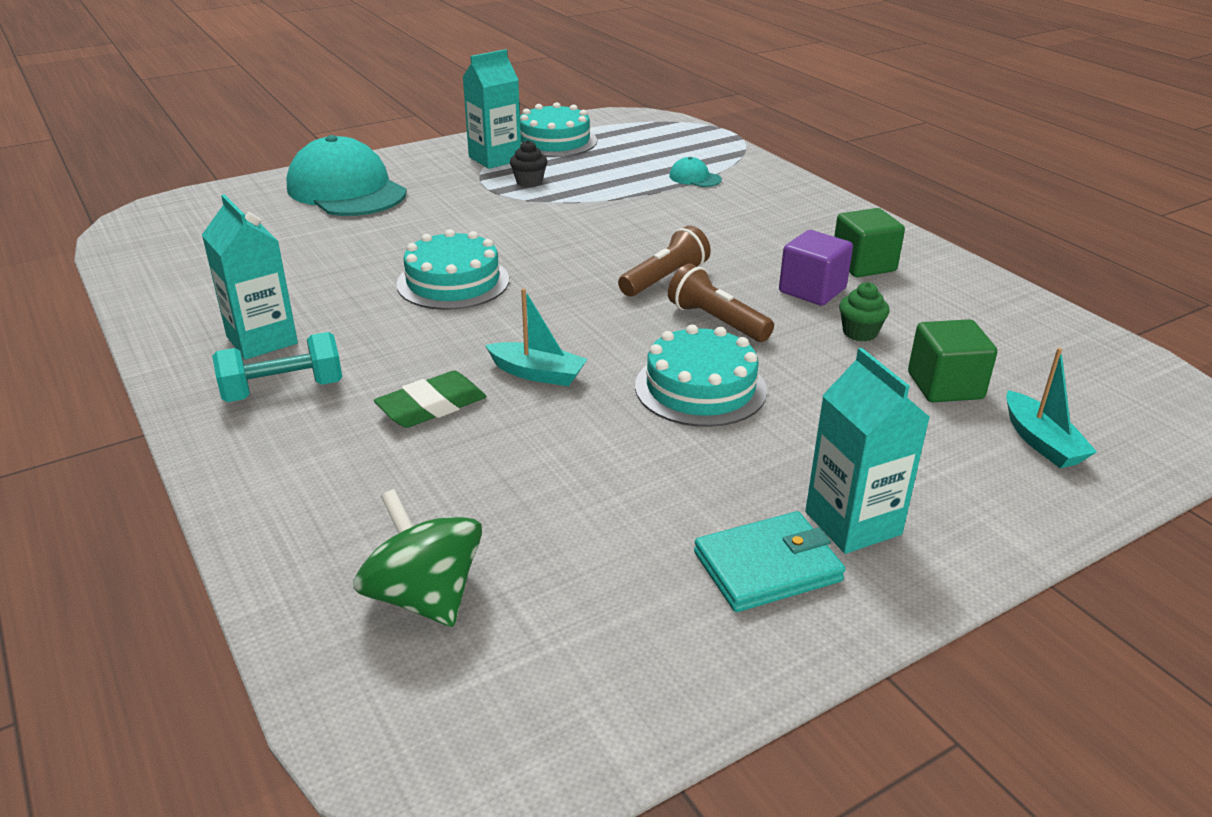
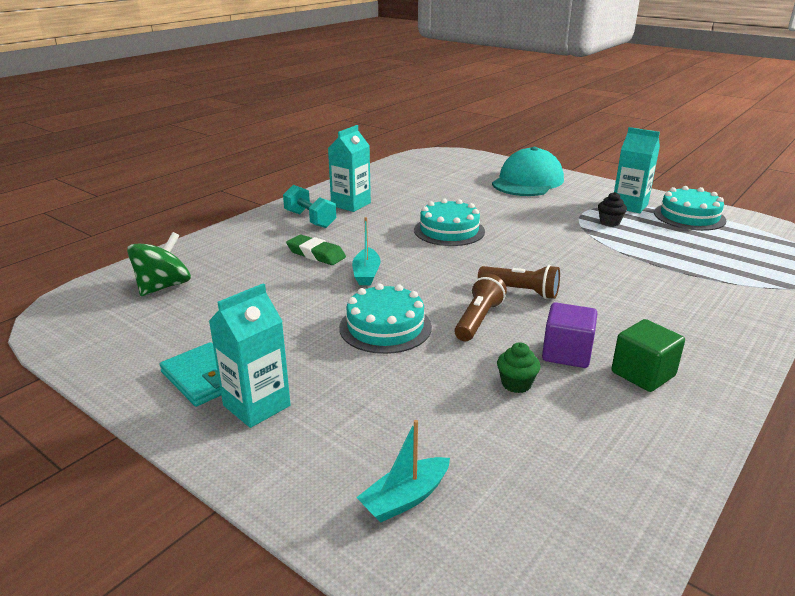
camera: 70 degrees right, 5 degrees down
turquoise cap [669,157,722,187] -> none
green cube [908,319,997,402] -> none

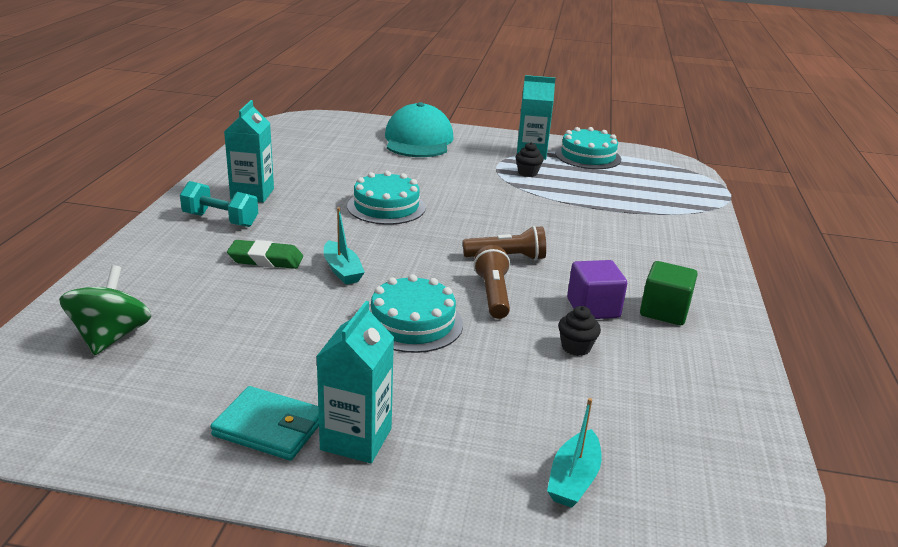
camera: 30 degrees left, 0 degrees up
green cupcake [497,342,541,393] -> black cupcake [558,306,601,356]

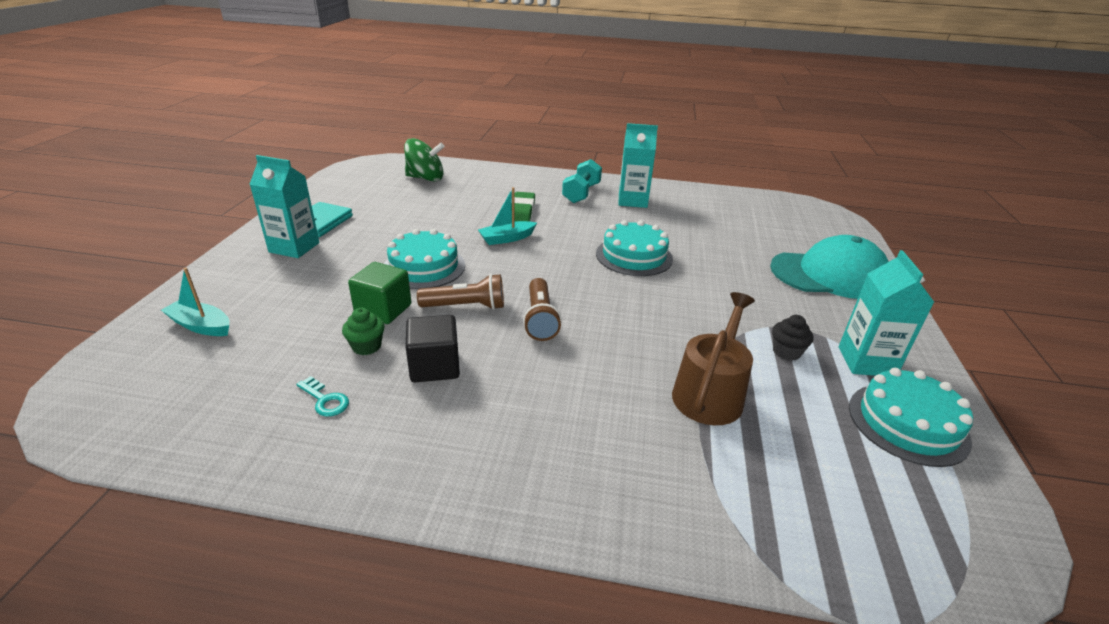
camera: 90 degrees right, 5 degrees up
black cupcake [558,306,601,356] -> green cupcake [342,308,385,355]
purple cube [567,260,627,319] -> black cube [405,315,460,382]
green cube [640,261,698,325] -> green cube moved to [348,262,411,324]
none -> turquoise key [296,376,349,417]
none -> brown watering can [672,292,755,425]

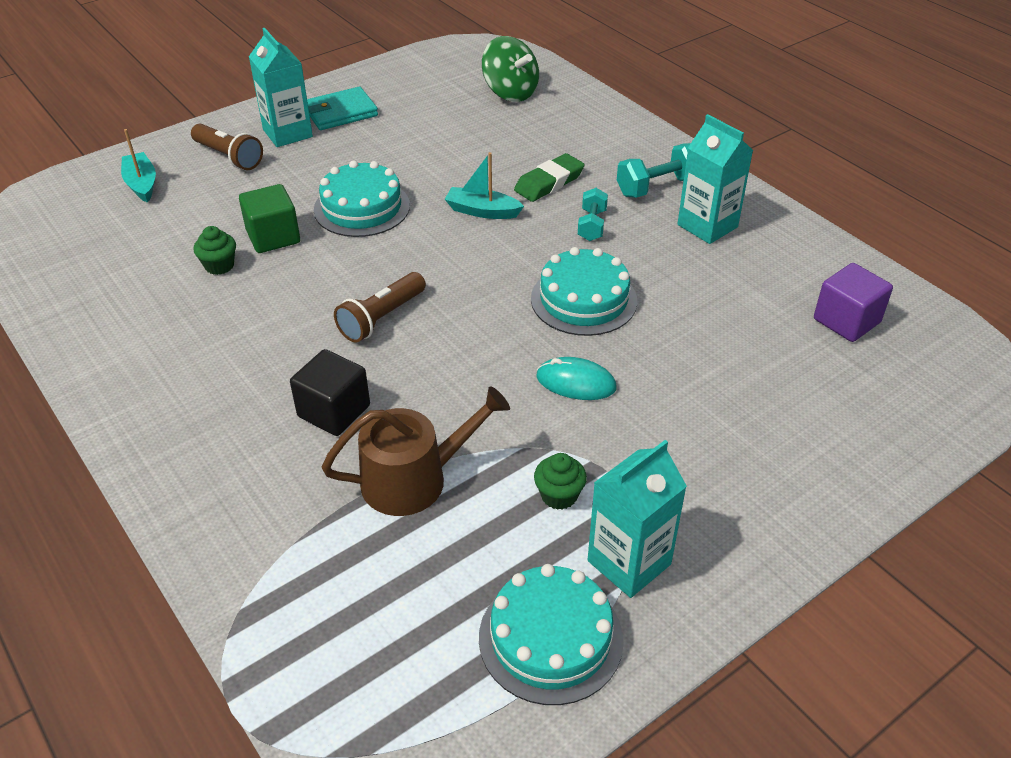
camera: 45 degrees right, 10 degrees up
turquoise key [296,376,349,417] -> none
black cube [405,315,460,382] -> black cube moved to [290,349,370,436]
brown flashlight [417,274,504,310] -> brown flashlight moved to [191,124,263,170]
turquoise cap [770,235,889,299] -> none
black cupcake [772,315,814,361] -> green cupcake [534,453,587,510]
none -> turquoise mouse [536,357,616,400]
none -> turquoise dumbbell [578,188,608,241]
none -> purple cube [814,263,893,342]

